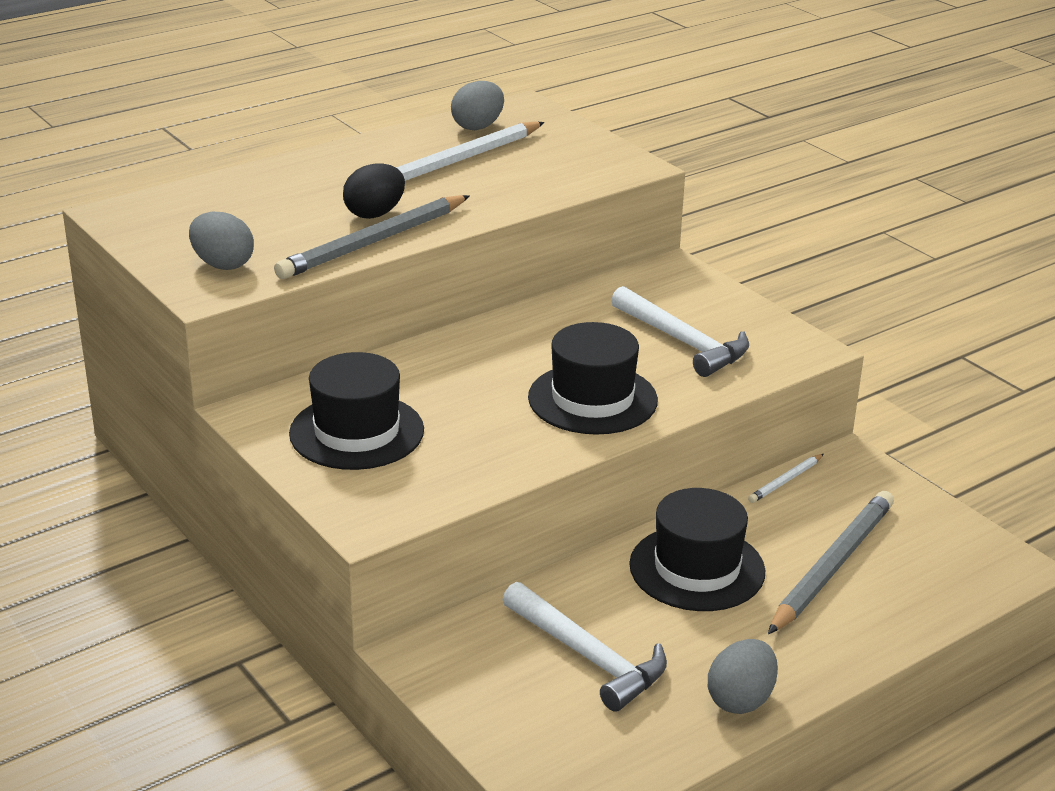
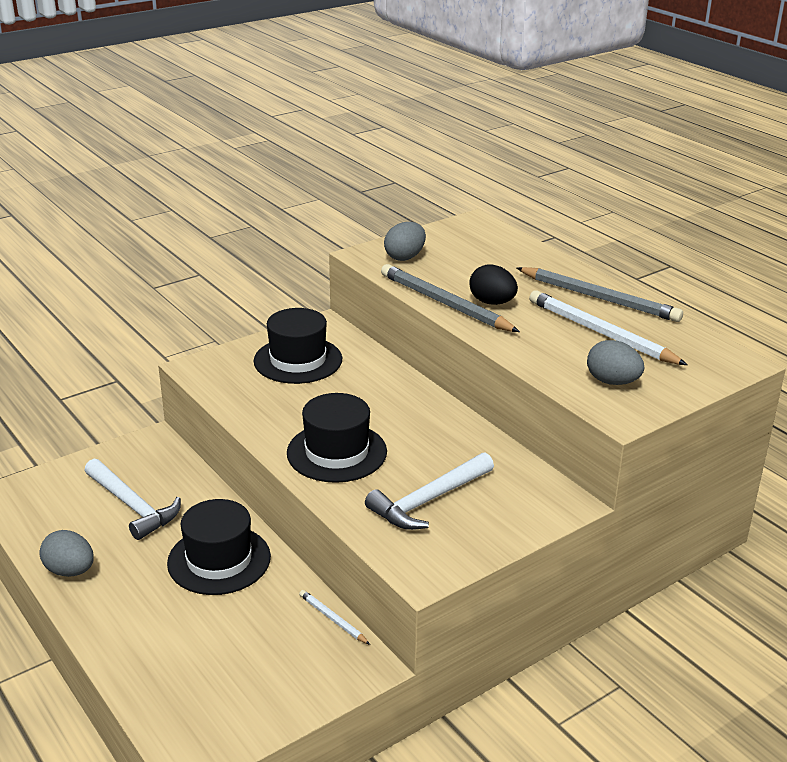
camera: 90 degrees right, 0 degrees up
grey egg [451,81,504,130] -> grey egg moved to [587,340,644,385]
white hammer [503,582,667,712] -> white hammer turned 90 degrees counterclockwise [84,459,181,540]
grey pencil [768,491,894,634] -> grey pencil moved to [517,267,683,322]

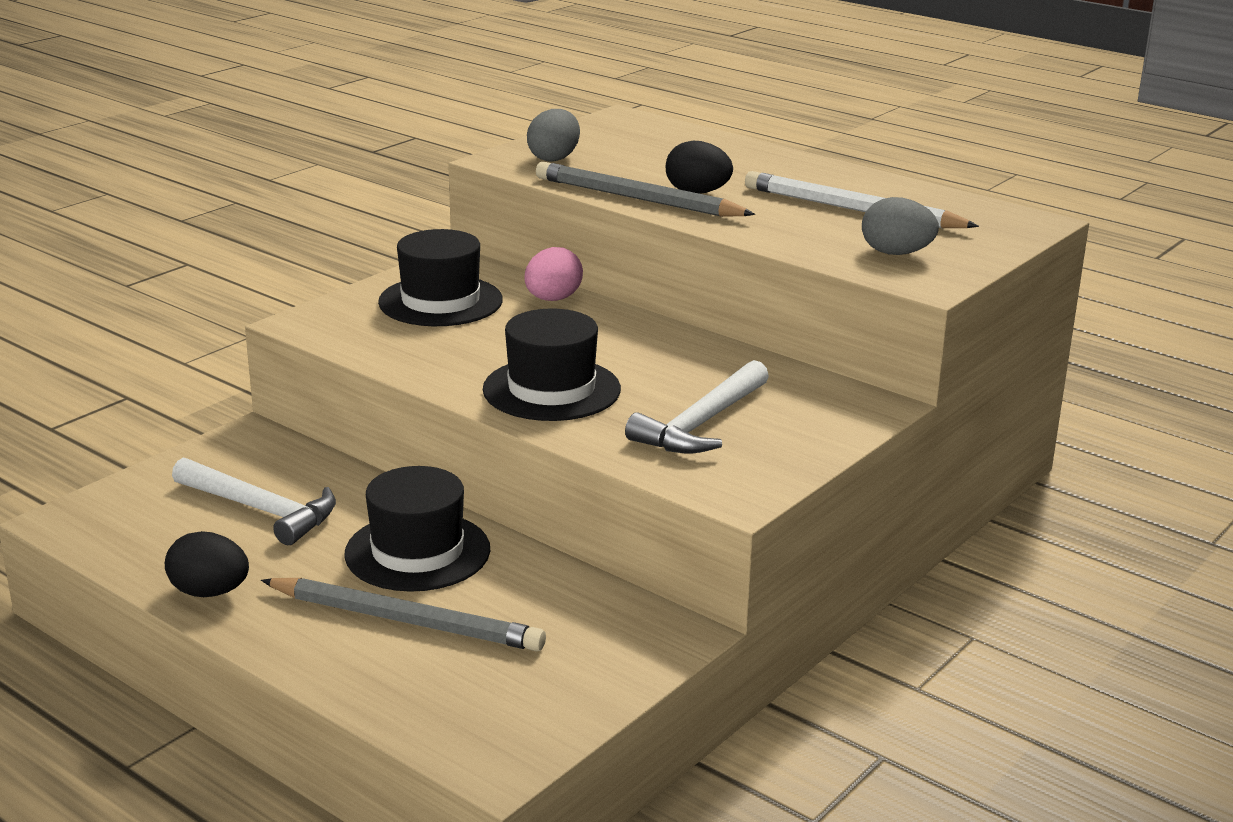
camera: 15 degrees left, 5 degrees down
grey egg [40,530,94,577] -> black egg [165,531,249,597]
white pencil [299,590,370,645] -> none
grey pencil [517,267,683,322] -> grey pencil moved to [261,578,546,651]
none -> pink egg [524,247,583,301]

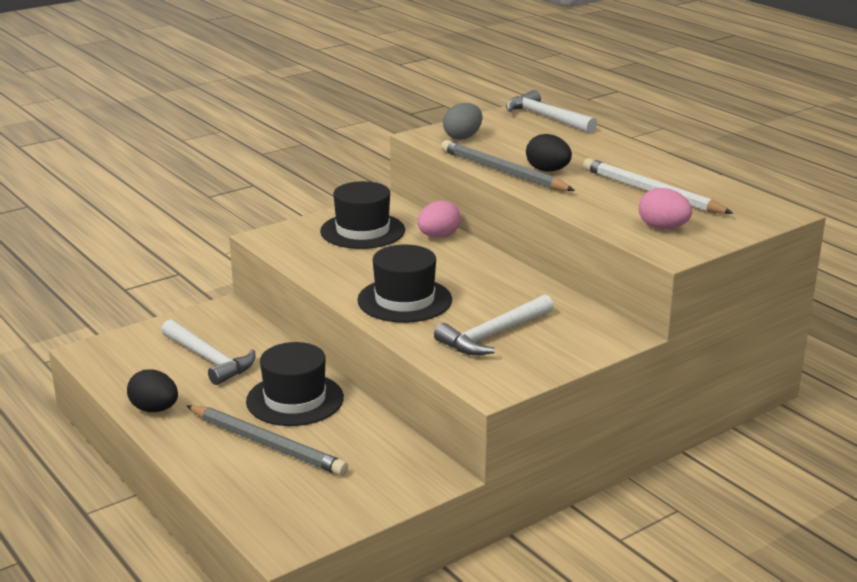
camera: 15 degrees right, 0 degrees up
grey egg [862,197,939,255] -> pink egg [639,188,692,229]
none -> white hammer [506,90,597,133]

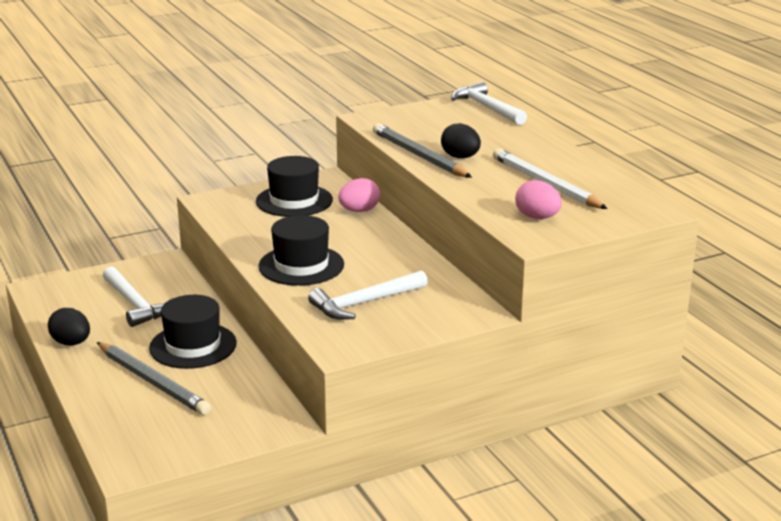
camera: 10 degrees right, 0 degrees up
grey egg [443,103,482,140] -> none

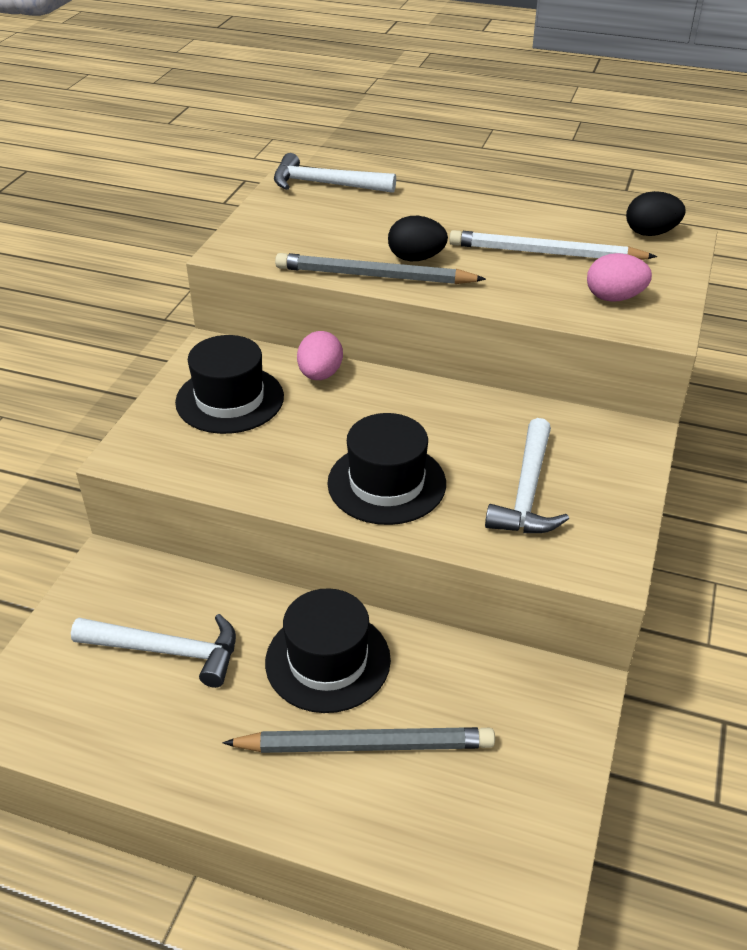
camera: 45 degrees left, 15 degrees up
black egg [48,308,90,345] -> black egg moved to [626,191,686,236]

